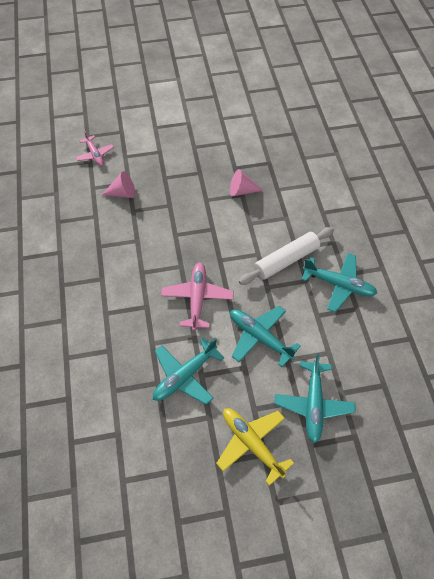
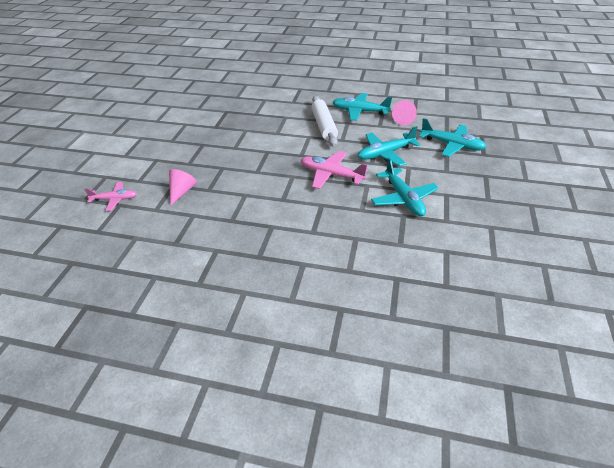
camera: 65 degrees left, 15 degrees down
yellow plane [216,408,294,486] -> none
pink cone [230,169,263,196] -> pink cone moved to [392,100,417,125]
turquoise plane [301,253,377,312] -> turquoise plane turned 120 degrees counterclockwise [332,93,392,121]

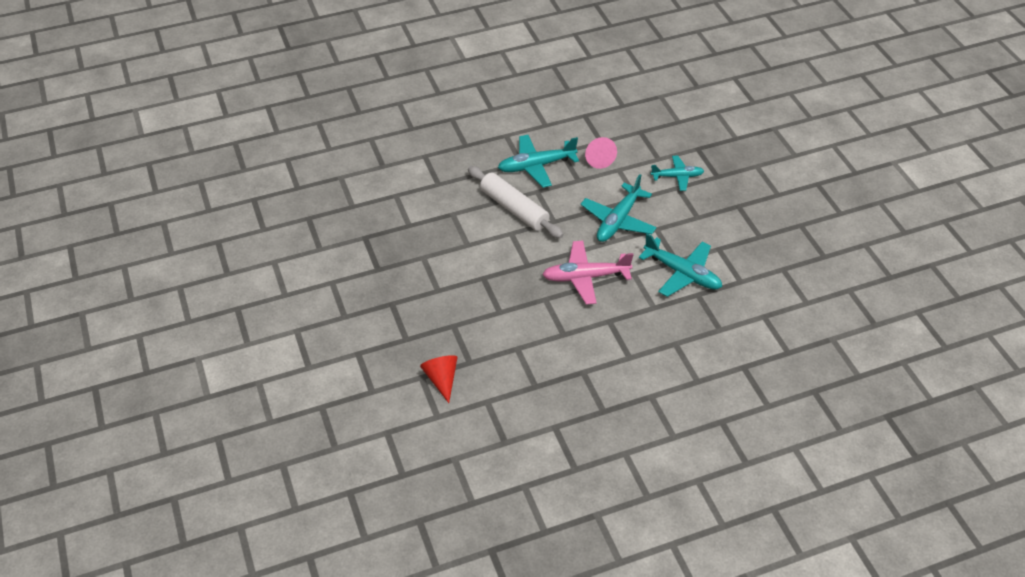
camera: 35 degrees left, 5 degrees up
pink plane [84,182,137,211] -> none
pink cone [169,169,197,206] -> red cone [420,355,458,403]
turquoise plane [419,118,486,157] -> turquoise plane [650,155,704,191], size x0.65

